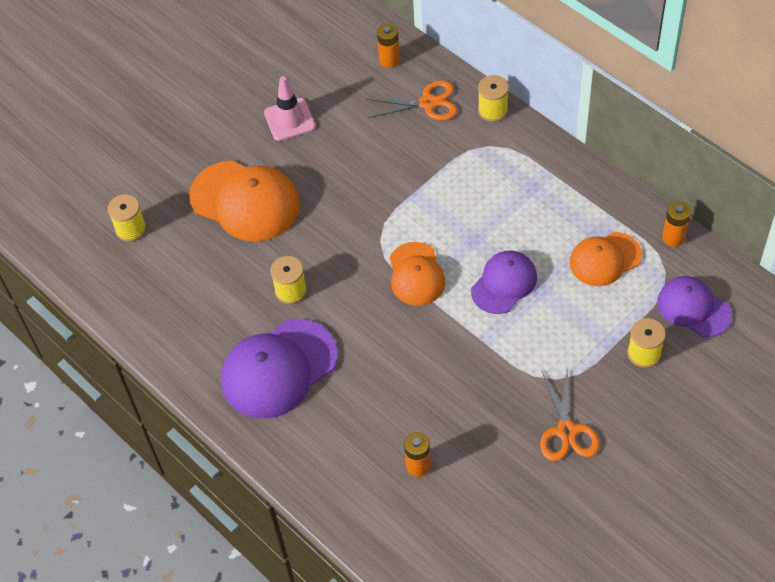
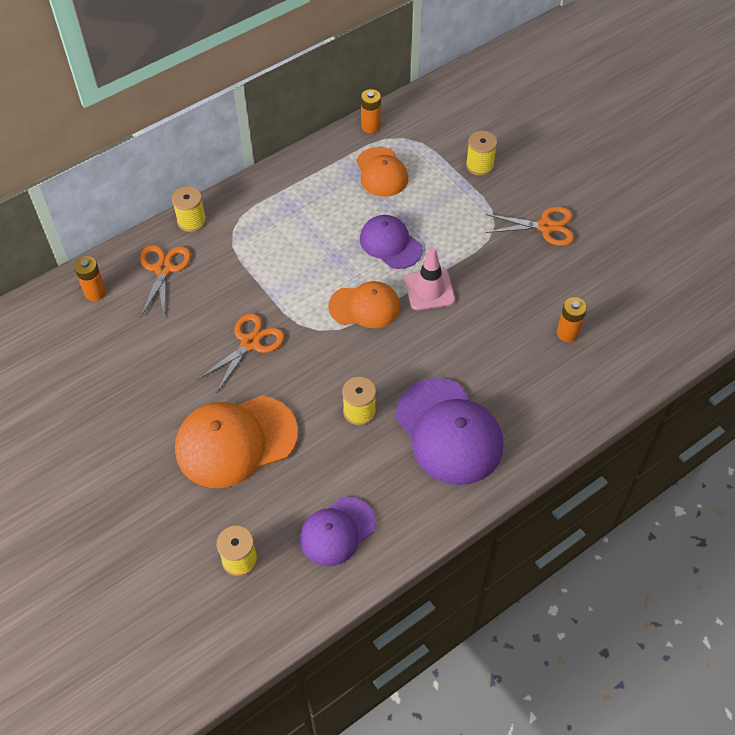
camera: 85 degrees left, 0 degrees up
orange cap [189,160,300,241] -> orange cap turned 150 degrees counterclockwise [175,396,298,488]
pink traffic cone [264,76,316,141] -> pink traffic cone moved to [405,247,455,310]
purple cap [657,276,732,337] -> purple cap moved to [300,496,376,566]
none -> orange scissors [197,313,285,392]

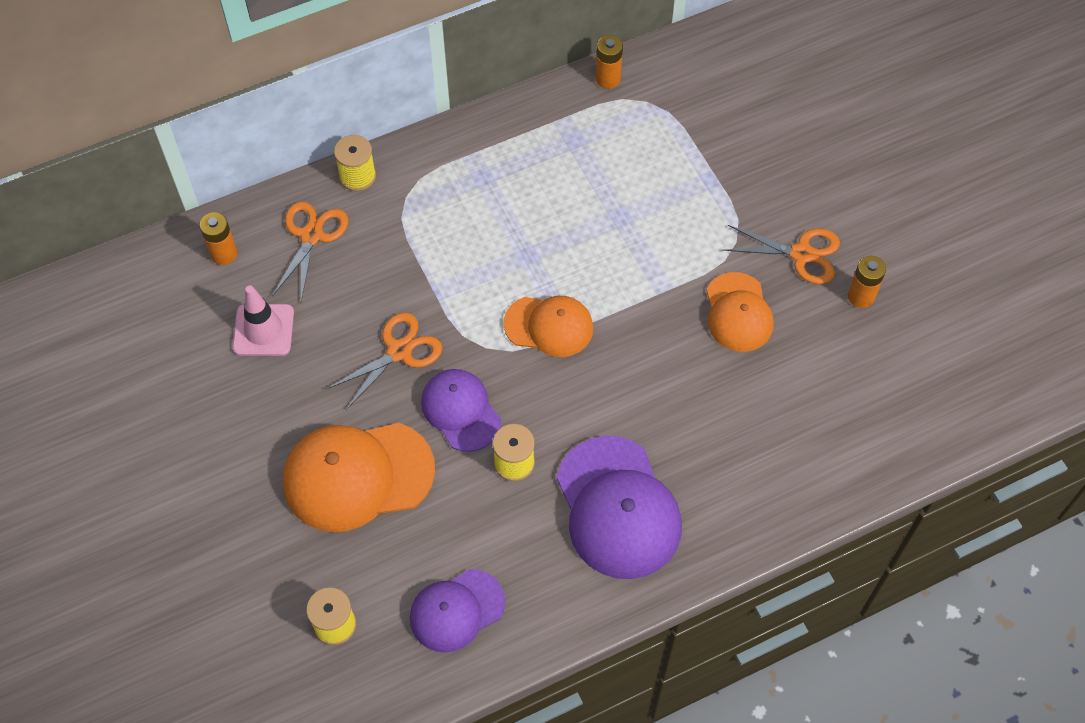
camera: 10 degrees right, 5 degrees up
orange cap [356,147,408,197] -> orange cap moved to [707,272,774,352]
purple cap [360,215,422,269] -> purple cap moved to [421,369,501,452]
pink traffic cone [405,247,455,310] -> pink traffic cone moved to [232,286,294,356]
yellow spool [466,131,497,176] -> none
orange battery [557,297,587,342] -> orange battery moved to [848,256,886,308]

